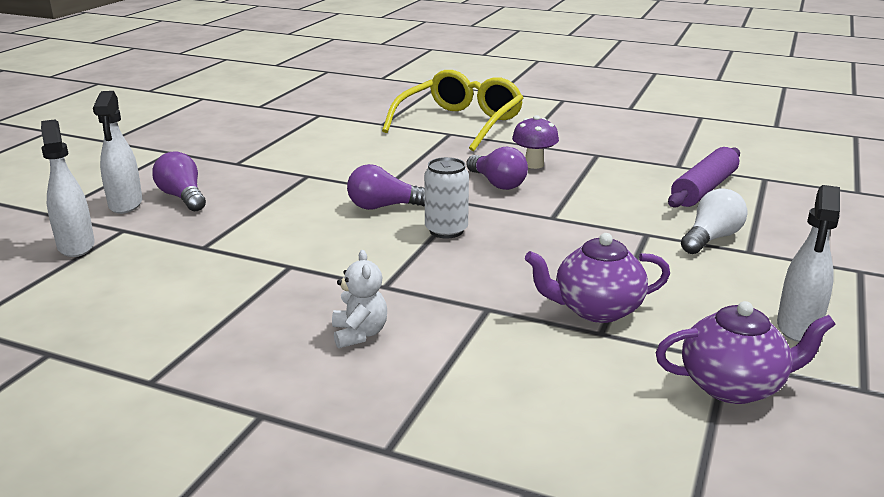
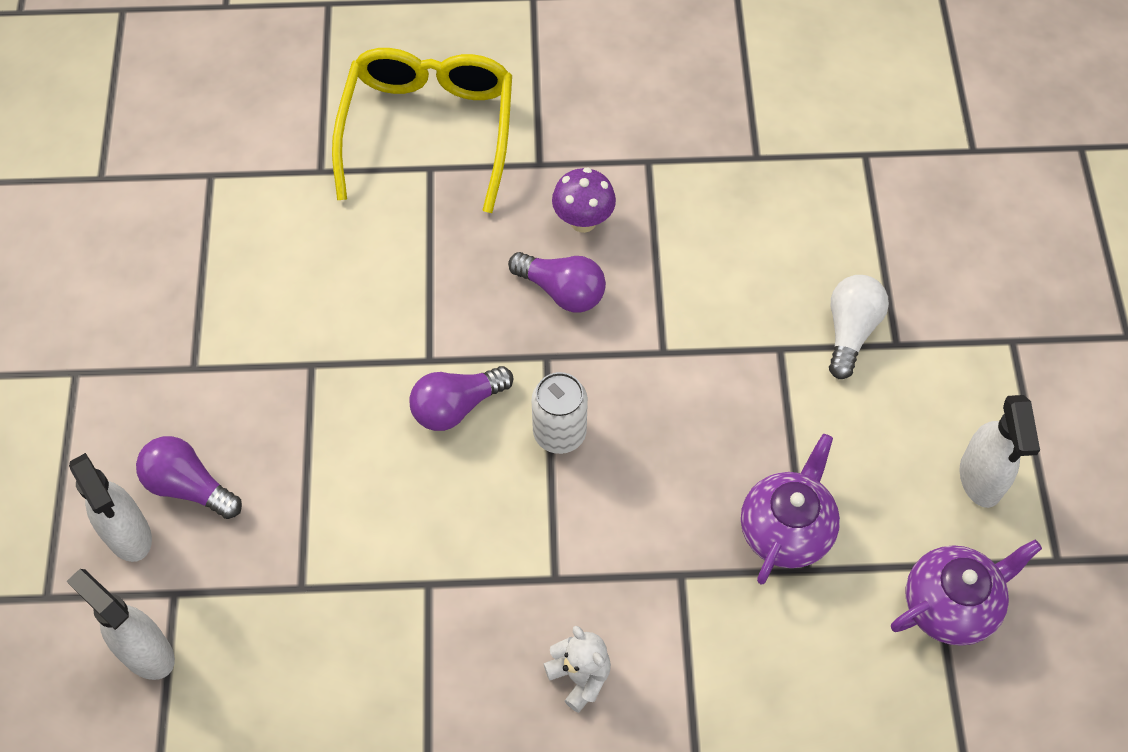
camera: 25 degrees left, 35 degrees up
purple teapot [525,233,670,323] -> purple teapot turned 150 degrees clockwise [741,434,840,585]
purple rolling pin [668,147,740,207] -> none

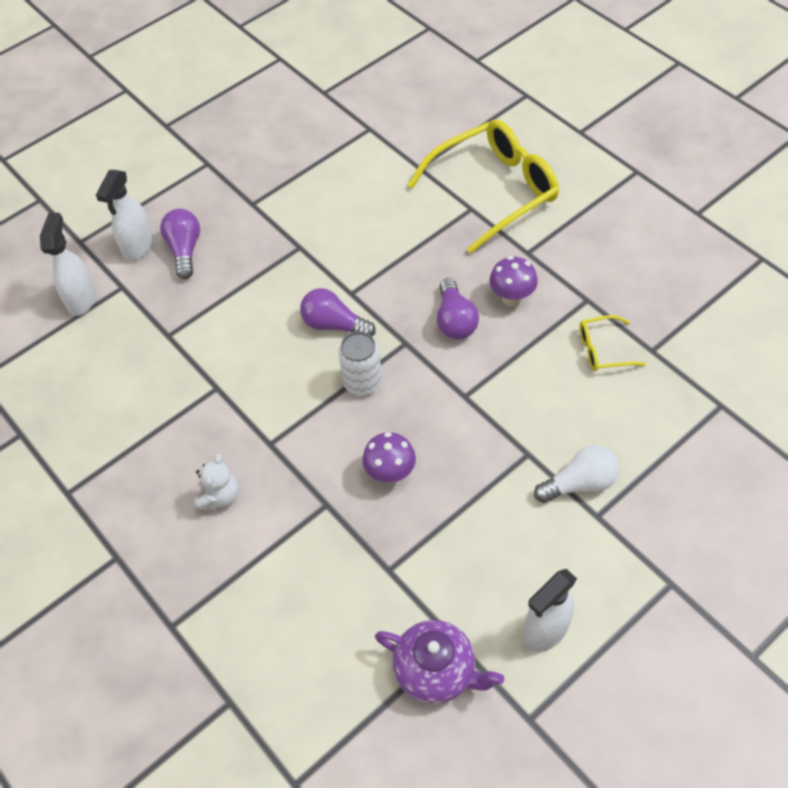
camera: 55 degrees right, 5 degrees down
purple teapot [741,434,840,585] -> none
none -> purple mushroom [362,432,416,484]
none -> yellow glasses [579,315,646,371]

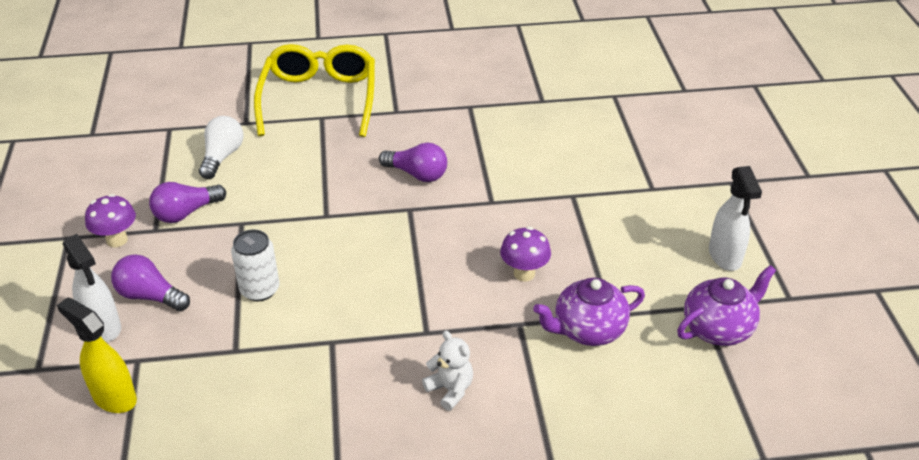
camera: 60 degrees left, 15 degrees down
white spray bottle [40,213,96,316] -> yellow spray bottle [57,297,137,413]
purple light bulb [300,288,376,336] -> purple light bulb moved to [149,182,226,223]
white can [338,332,382,396] -> white can moved to [231,229,280,301]
purple mushroom [489,256,538,306] -> purple mushroom moved to [85,194,136,247]
white light bulb [534,445,619,503] -> white light bulb moved to [199,116,243,179]
yellow glasses [579,315,646,371] -> none
none -> purple teapot [533,278,645,346]

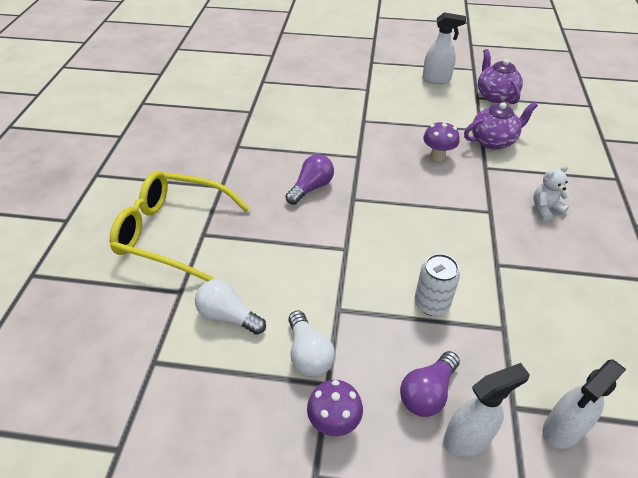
camera: 75 degrees left, 5 degrees up
yellow spray bottle [57,297,137,413] -> white spray bottle [543,359,626,449]
purple light bulb [149,182,226,223] -> white light bulb [288,310,335,377]
purple teapot [533,278,645,346] -> purple teapot turned 105 degrees counterclockwise [464,102,538,150]

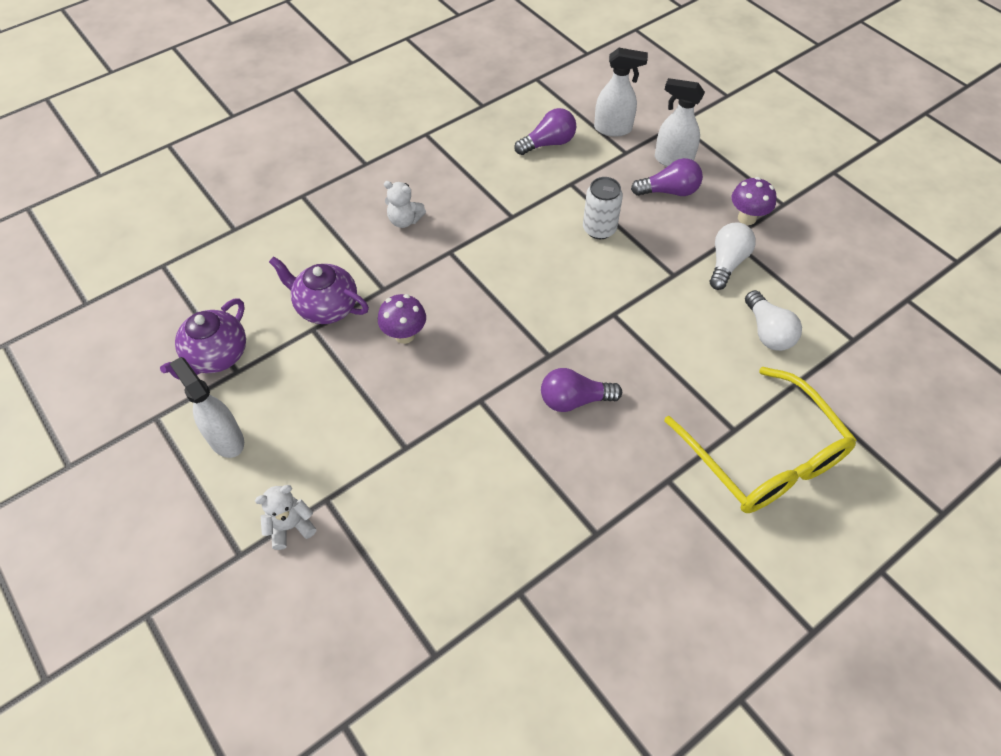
camera: 135 degrees left, 10 degrees up
none -> white teddy bear [255,485,317,550]
none -> purple light bulb [514,108,576,155]

